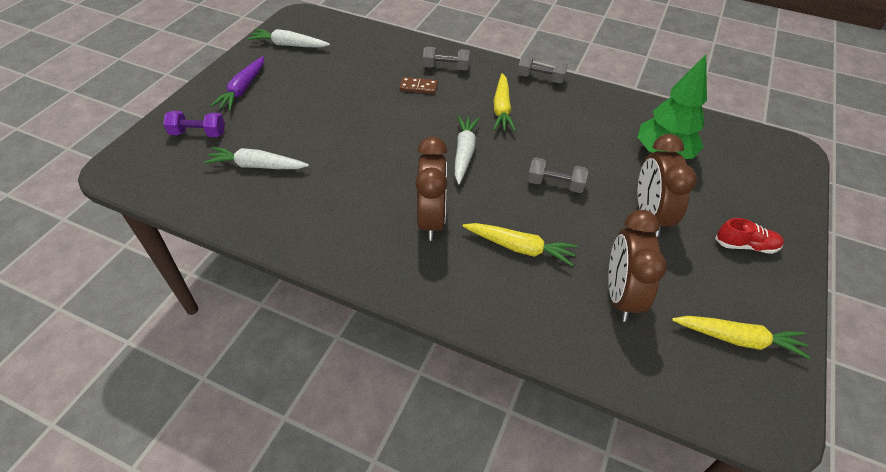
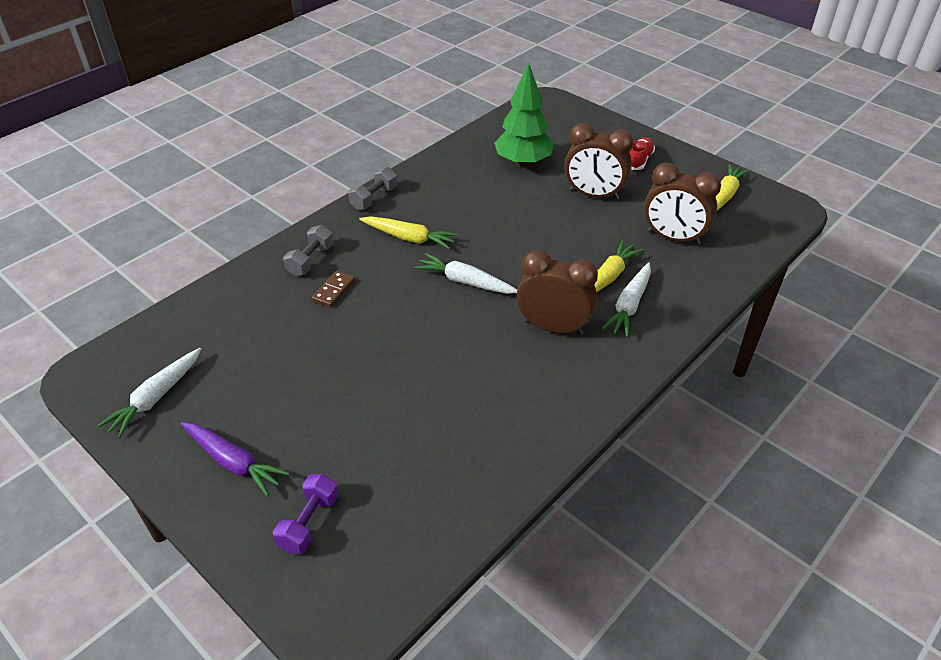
camera: 70 degrees left, 5 degrees down
white carrot [204,147,309,169] -> white carrot moved to [602,263,651,337]
grey dumbbell [528,157,588,193] -> none

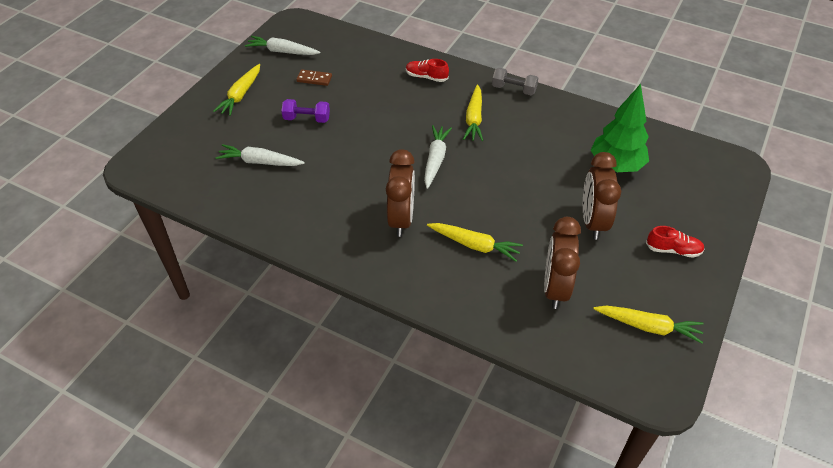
camera: 75 degrees right, 5 degrees up
purple carrot [181,422,289,496] -> yellow carrot [213,64,260,116]
purple dumbbell [273,474,339,554] -> purple dumbbell moved to [281,99,330,123]
grey dumbbell [283,225,334,276] -> red shoe [406,59,449,82]
brown domino [312,271,355,307] -> brown domino moved to [296,69,332,86]
white carrot [602,263,651,337] -> white carrot moved to [215,144,305,166]

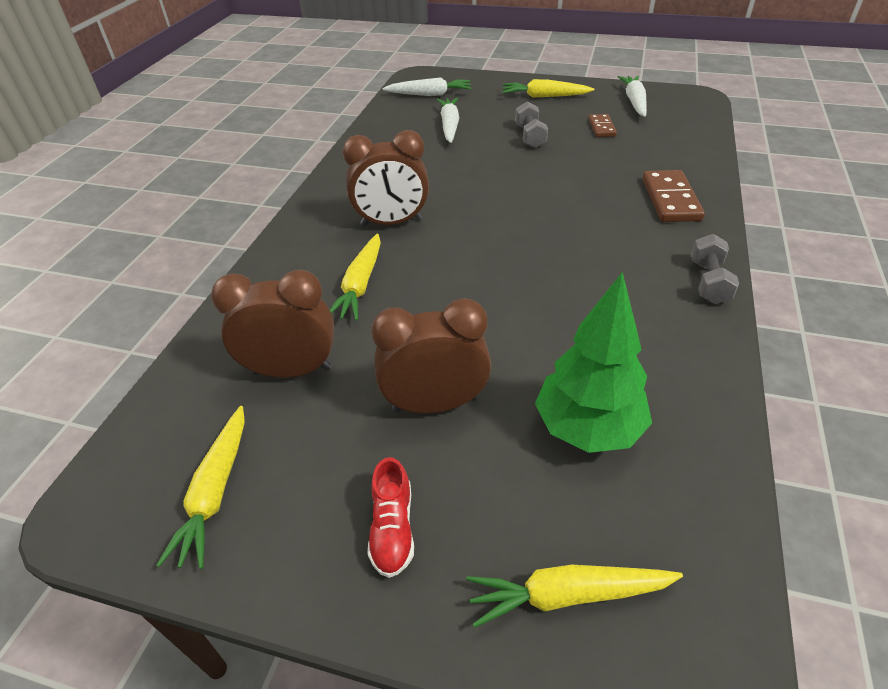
camera: 80 degrees right, 5 degrees down
purple dumbbell [281,99,330,123] -> grey dumbbell [515,102,548,148]
red shoe [406,59,449,82] -> brown domino [642,170,705,222]
white carrot [424,125,452,189] -> white carrot moved to [383,77,472,96]
yellow carrot [463,84,483,141] -> yellow carrot moved to [466,565,683,628]

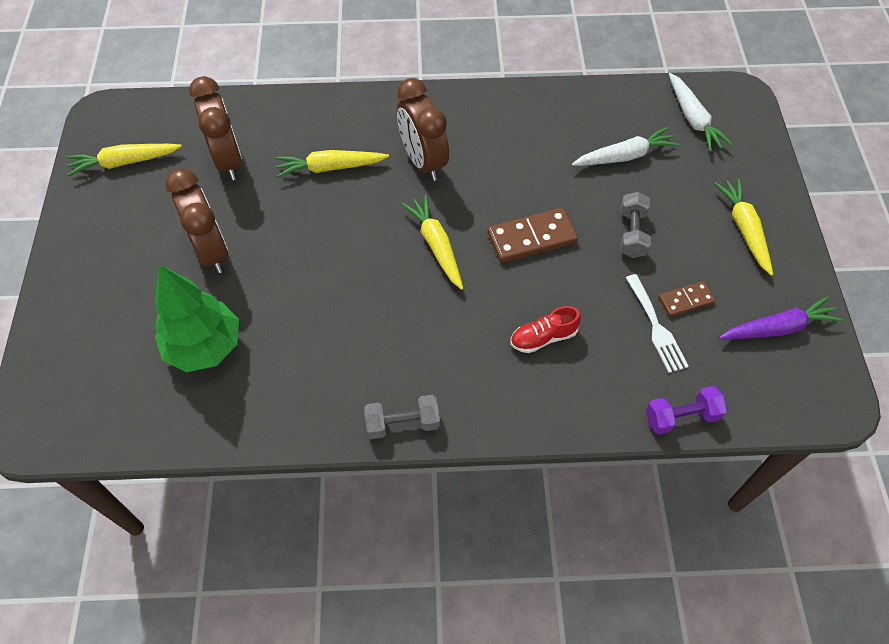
camera: 70 degrees right, 15 degrees up
red shoe [367,457,414,578] -> red shoe moved to [510,306,581,353]
yellow carrot [466,565,683,628] -> yellow carrot moved to [402,195,463,290]
grey dumbbell [515,102,548,148] -> grey dumbbell turned 60 degrees counterclockwise [620,192,651,258]
white carrot [618,75,647,117] -> purple carrot [719,296,843,339]
brown domino [642,170,705,222] -> brown domino moved to [487,208,578,263]
none -> white fork [626,274,689,373]
none -> purple dumbbell [646,386,727,435]

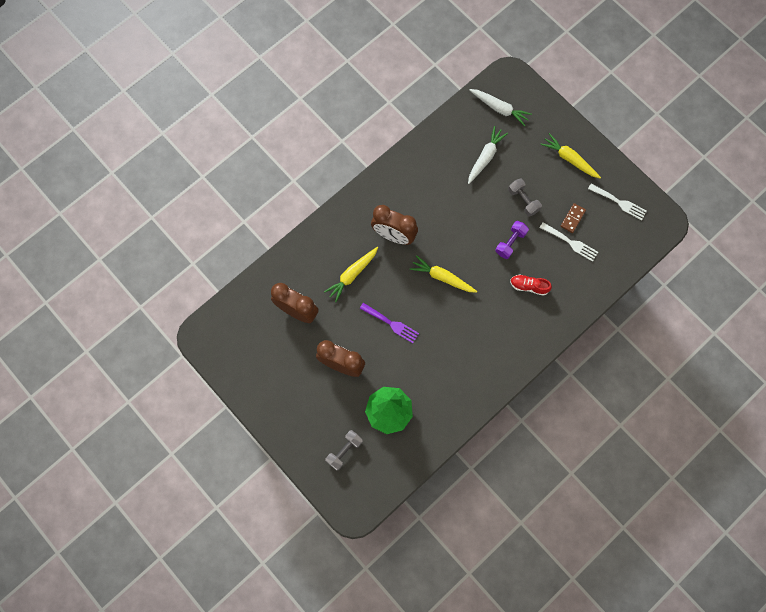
camera: 40 degrees left, 15 degrees up
yellow carrot [67,144,182,176] -> none
grey dumbbell [364,395,440,439] -> grey dumbbell moved to [325,430,363,471]
brown domino [487,208,578,263] -> none
red shoe [510,306,581,353] -> red shoe turned 75 degrees clockwise [510,275,552,296]
purple dumbbell [646,386,727,435] -> purple dumbbell moved to [495,221,529,259]
purple carrot [719,296,843,339] -> white fork [588,184,647,220]
none -> purple fork [360,303,419,343]

